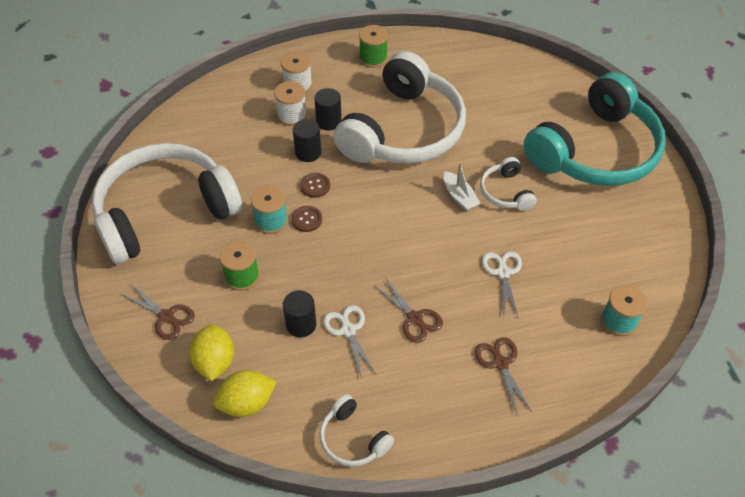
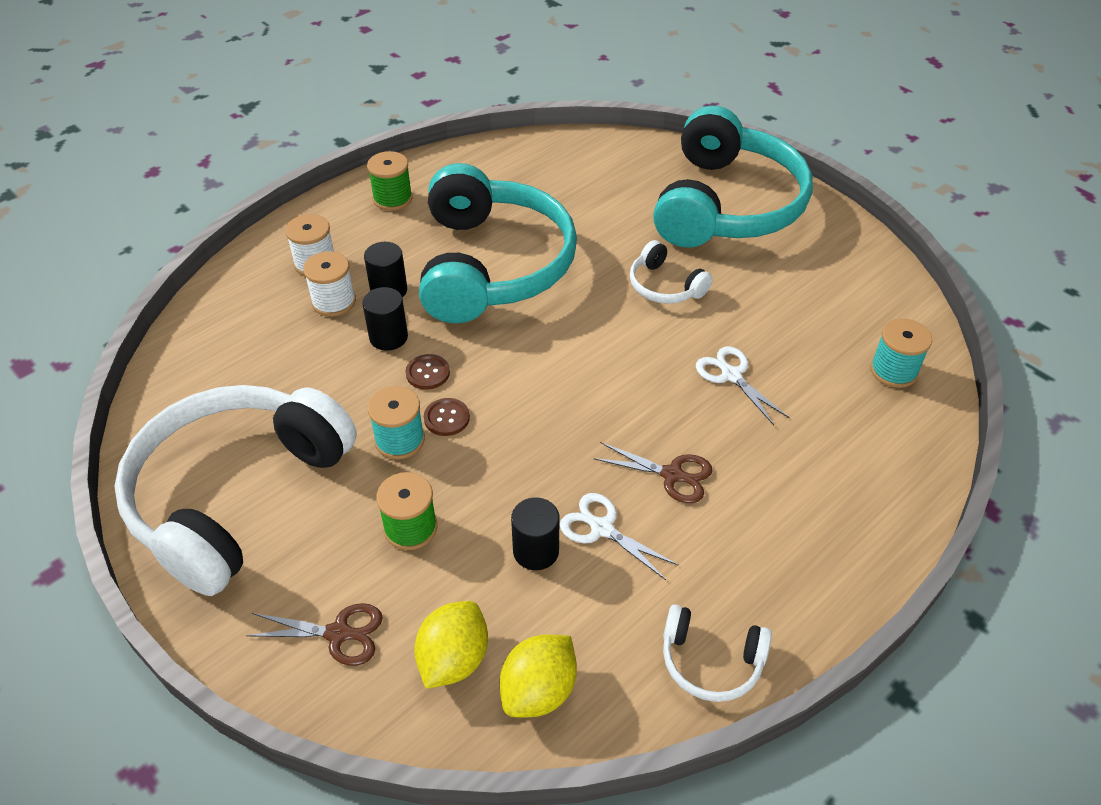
camera: 30 degrees left, 5 degrees down
yellow lemon [189,324,234,381] -> yellow lemon turned 60 degrees clockwise [414,601,488,689]
white headphones [333,51,466,164] -> turquoise headphones [419,163,577,323]
white boat [444,163,481,211] -> none
brown scissors [475,337,532,414] -> none

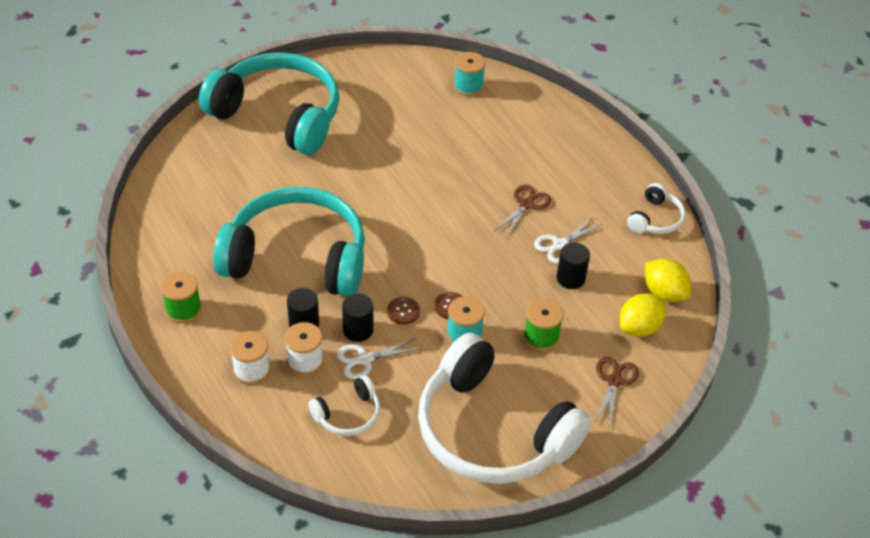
camera: 80 degrees left, 0 degrees up
yellow lemon [414,601,488,689] -> yellow lemon turned 75 degrees counterclockwise [619,293,666,337]
white headphones [630,240,713,304] -> white headphones moved to [308,375,380,436]
white scissors [696,346,789,425] -> white scissors moved to [337,338,422,379]

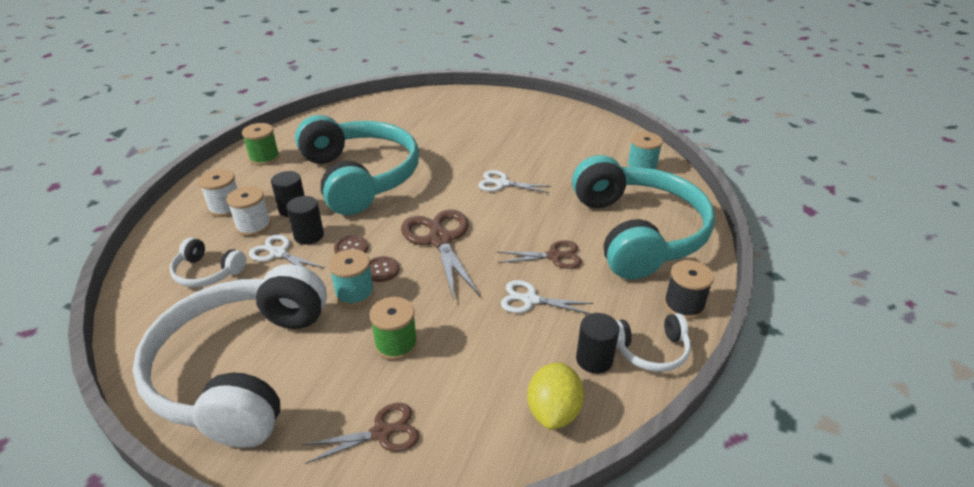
camera: 55 degrees right, 10 degrees down
turquoise headphones [199,52,339,155] -> turquoise headphones moved to [572,155,715,279]
black cylinder [557,242,590,289] -> black cylinder moved to [576,313,619,374]
yellow lemon [619,293,666,337] -> none
none -> brown scissors [401,210,481,300]
none -> white scissors [478,170,552,193]
none -> black spool [664,260,714,319]

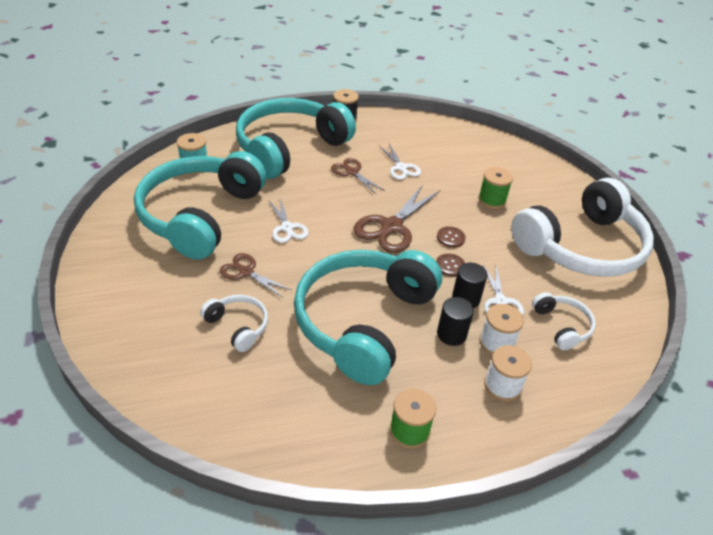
camera: 130 degrees left, 5 degrees up
brown scissors [302,403,419,464] -> brown scissors moved to [220,253,291,298]
turquoise spool [329,249,375,307] -> none
yellow lemon [527,362,584,430] -> none
black cylinder [576,313,619,374] -> none
white headphones [616,313,691,372] -> white headphones moved to [200,295,268,352]
none -> turquoise headphones [134,151,266,260]

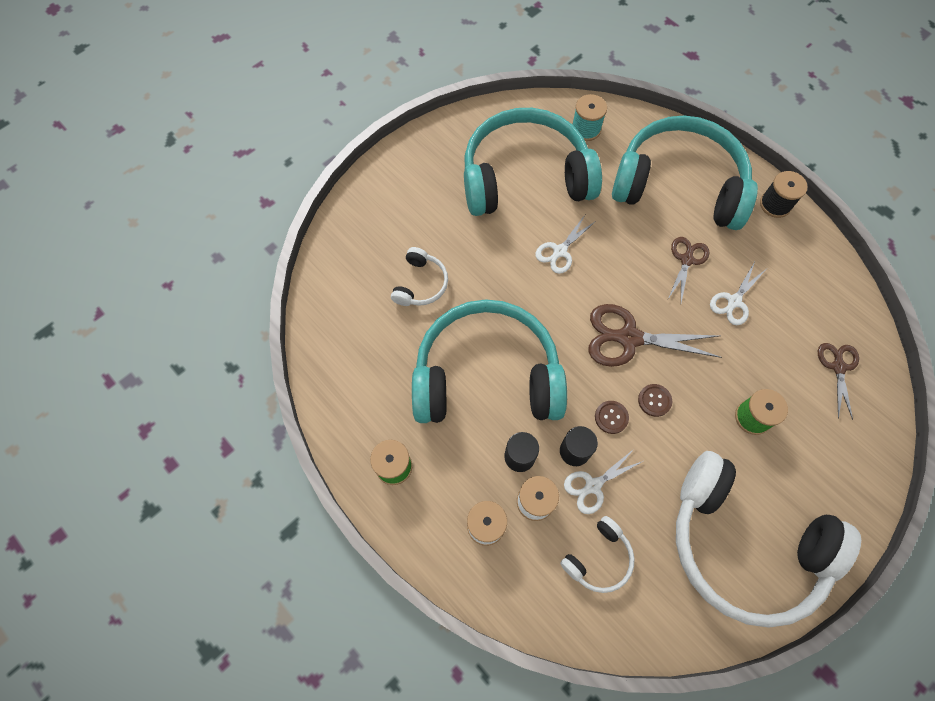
camera: 65 degrees right, 25 degrees up
brown scissors [220,253,291,298] -> brown scissors moved to [818,343,859,420]

